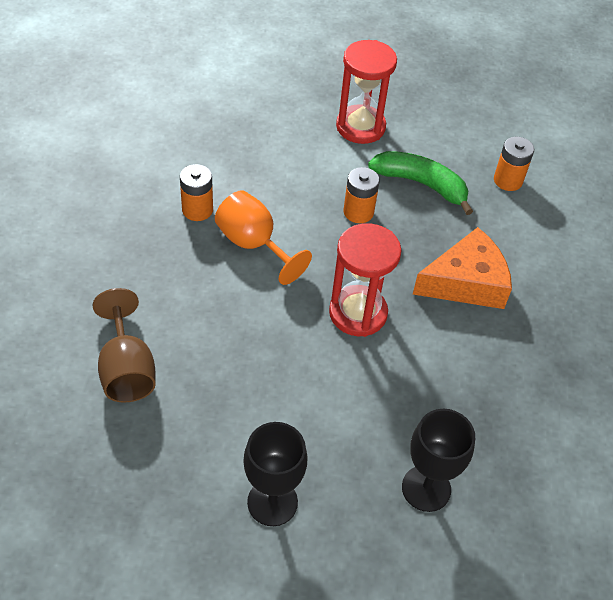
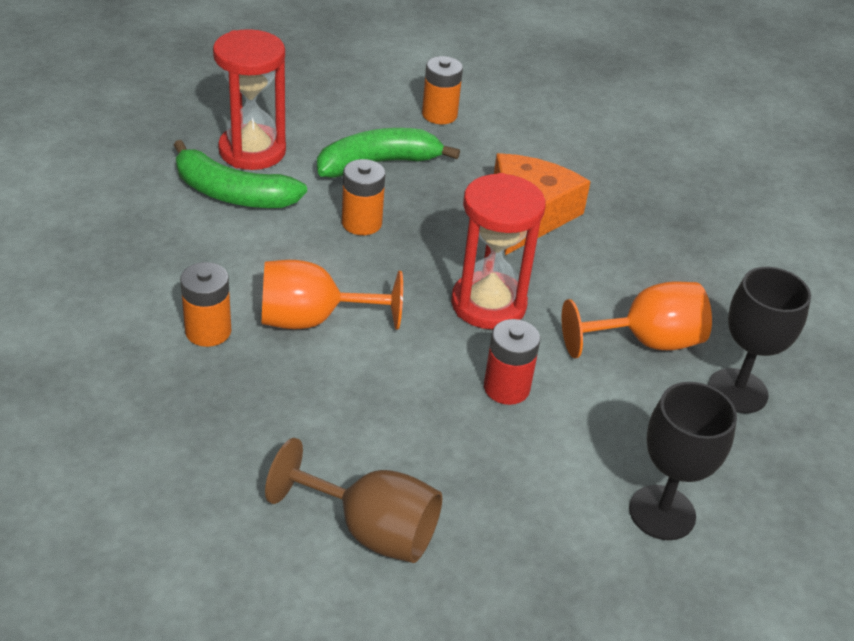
camera: 50 degrees left, 10 degrees down
none -> green banana [174,140,307,208]
none -> red battery [484,319,540,405]
none -> orange goblet [561,282,712,359]

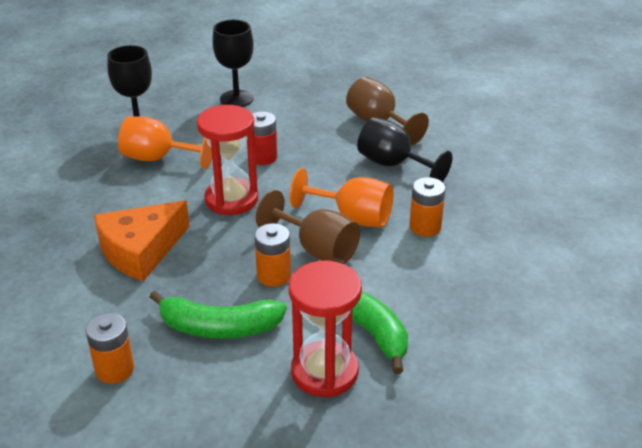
camera: 150 degrees left, 5 degrees down
none -> brown goblet [256,190,360,264]
none -> black goblet [357,117,453,182]

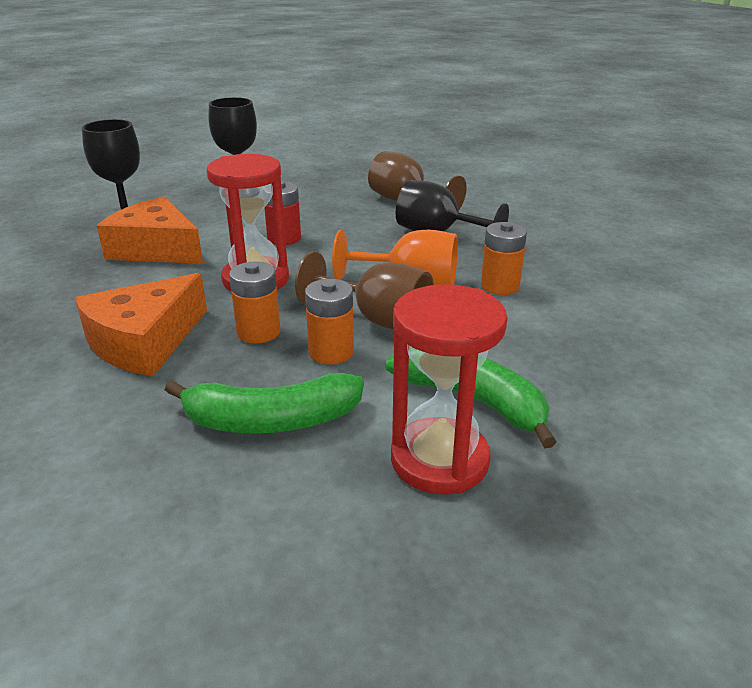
camera: 10 degrees left, 5 degrees down
orange battery [86,313,134,384] -> orange battery moved to [229,262,280,344]
orange goblet [118,116,212,169] -> orange cheese [97,196,203,264]

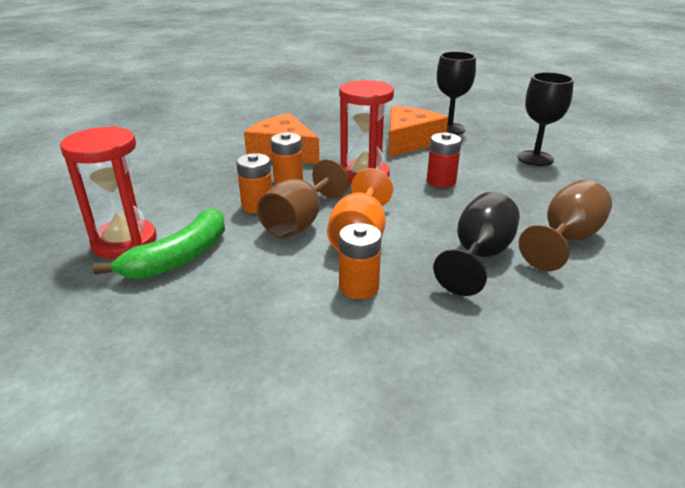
camera: 90 degrees right, 0 degrees up
green banana [165,373,364,433] -> none

